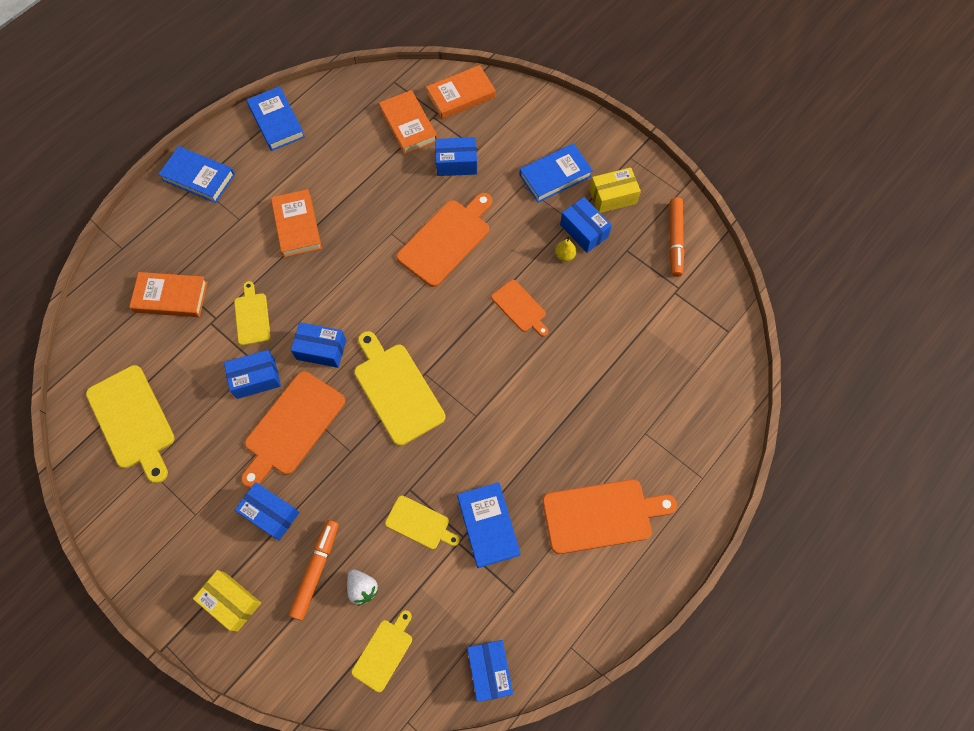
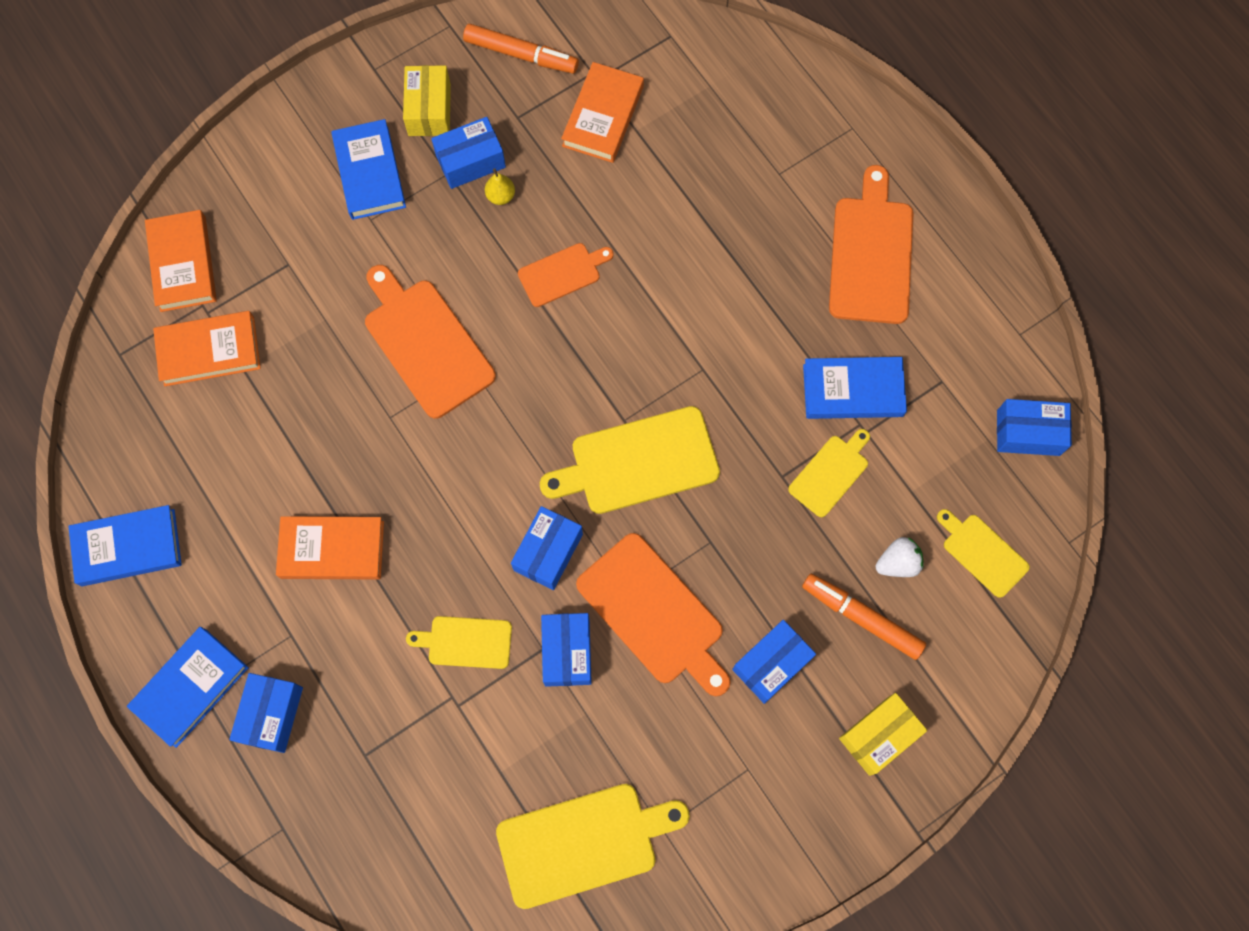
camera: 75 degrees left, 5 degrees up
orange book [129,272,208,317] -> orange book moved to [561,62,644,163]
blue box [435,137,477,176] -> blue box moved to [229,673,303,753]

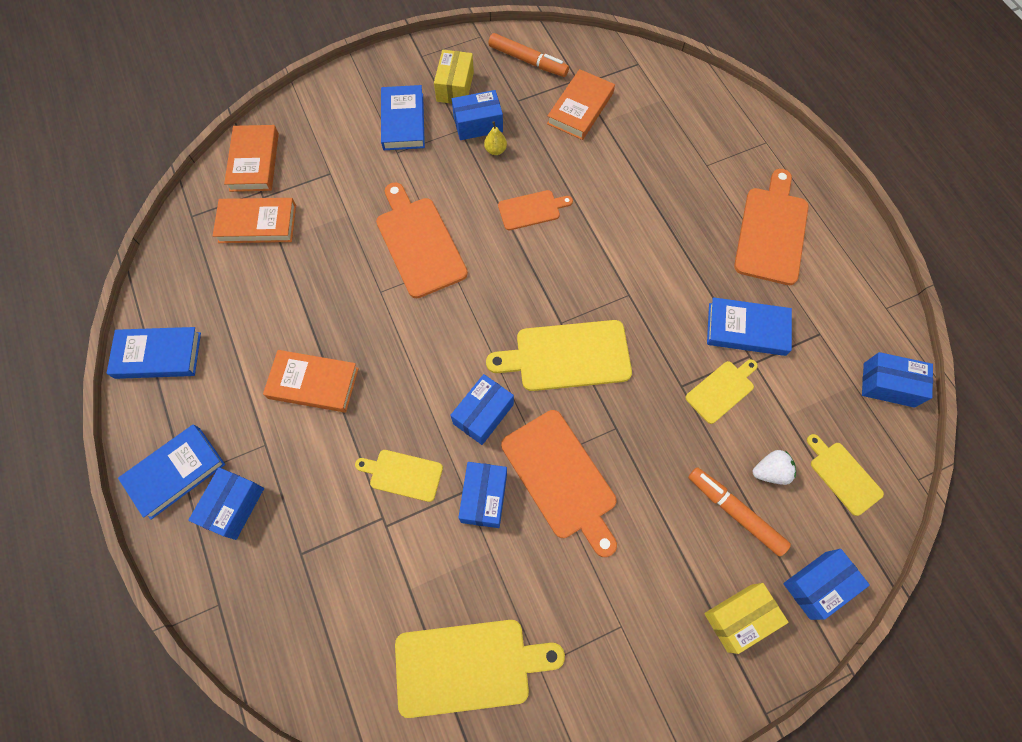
camera: 10 degrees right, 5 degrees down
blue box [732,620,816,704] -> blue box moved to [783,549,870,620]

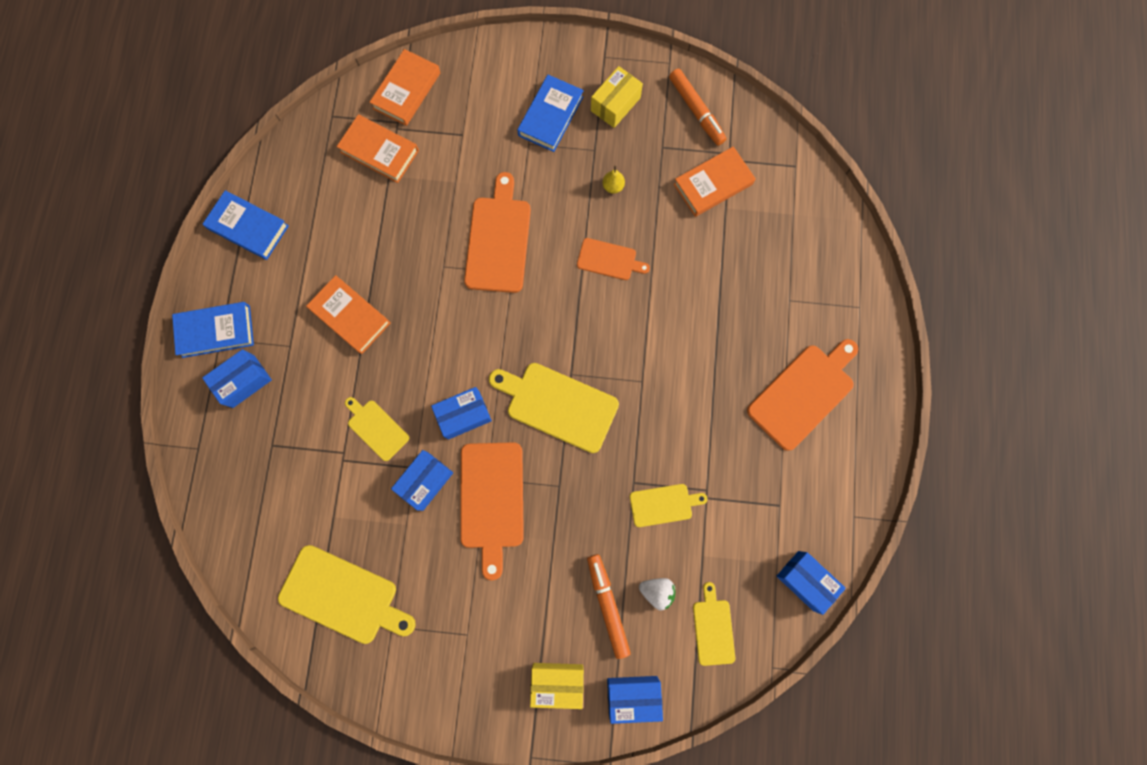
camera: 30 degrees right, 10 degrees up
blue box [452,90,503,140] -> none
blue book [707,297,792,356] -> none

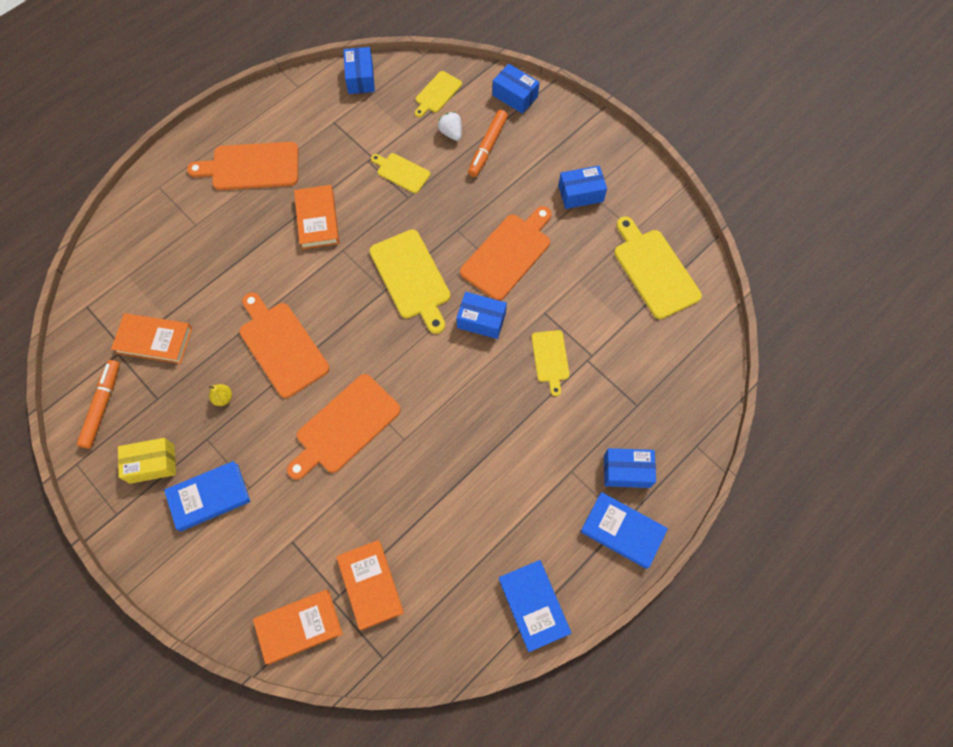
camera: 140 degrees left, 10 degrees down
orange book [306,275,391,354] -> orange book moved to [294,185,340,250]
blue box [391,450,453,511] -> blue box moved to [558,166,607,209]
yellow box [530,663,584,709] -> none
orange cutting board [577,238,650,280] -> orange cutting board [239,293,330,398], size x1.76

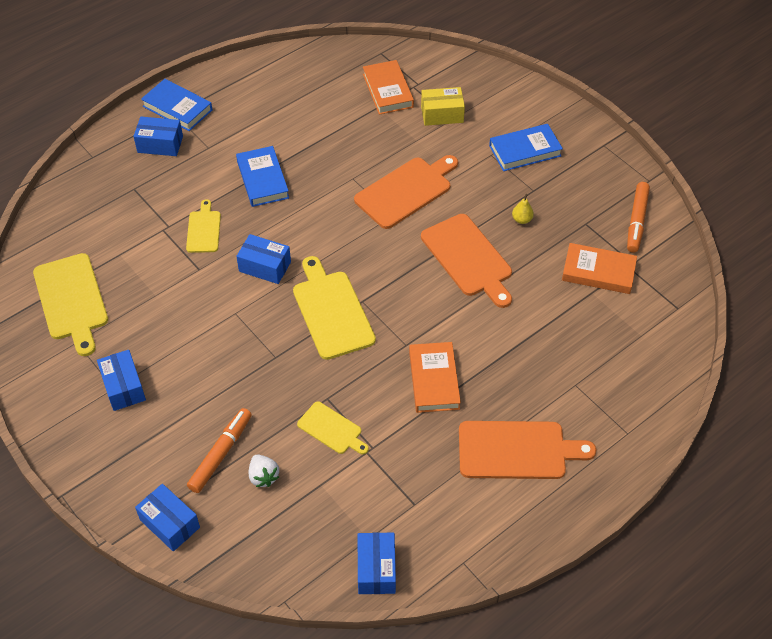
camera: 175 degrees left, 15 degrees down
yellow box [118,438,176,484] -> yellow box moved to [421,87,465,126]
orange book [253,590,343,665] -> none
yellow cutting board [415,71,462,117] -> none
orange cutting board [460,206,552,301] -> none
blue book [499,560,571,652] -> blue book moved to [236,146,289,207]
blue box [558,166,607,209] -> blue box turned 75 degrees clockwise [97,350,146,411]

